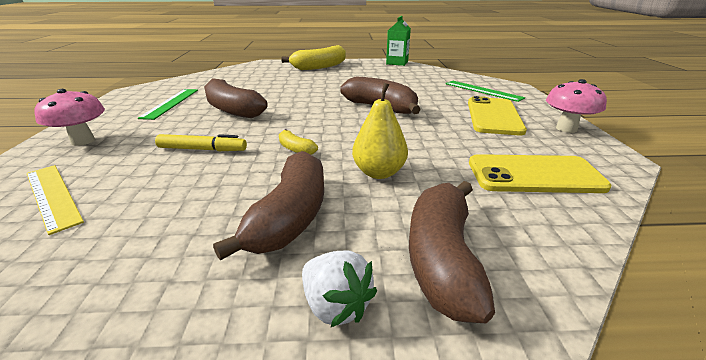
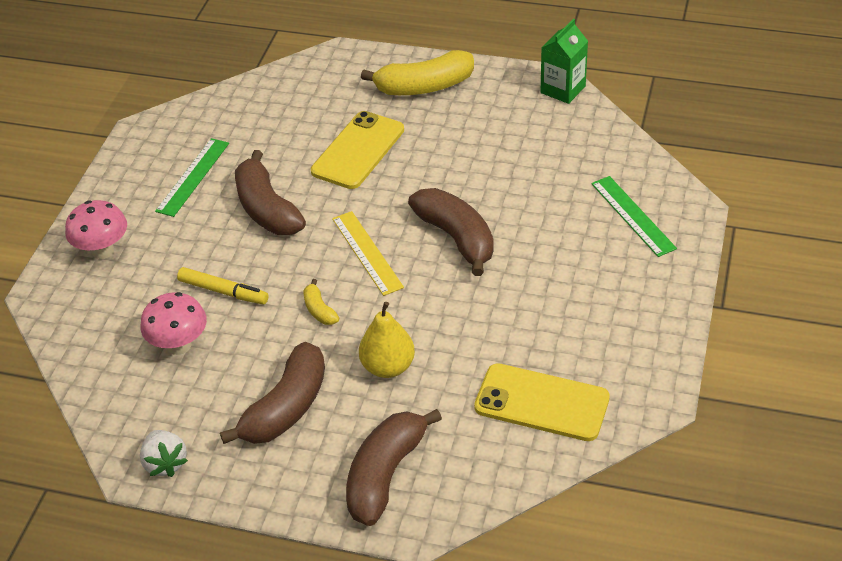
camera: 20 degrees right, 15 degrees up
yellow ruler [27,165,84,235] -> yellow ruler moved to [332,211,404,296]
white strawberry [302,251,377,328] -> white strawberry moved to [140,430,188,477]
yellow phone [468,96,527,135] -> yellow phone moved to [311,111,404,189]
pink mushroom [546,79,607,133] -> pink mushroom moved to [141,292,207,355]

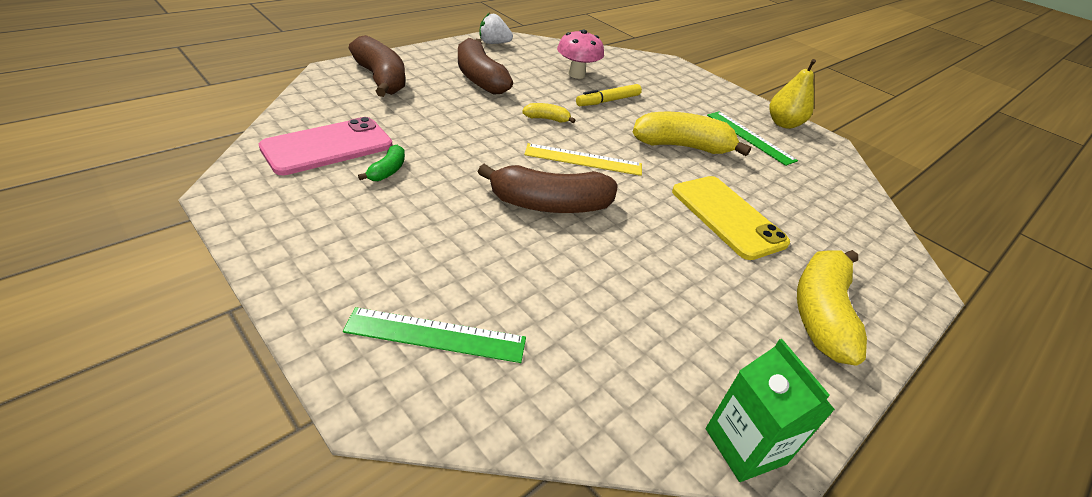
camera: 115 degrees right, 5 degrees down
pink mushroom [65,200,127,259] -> none
brown banana [235,150,306,235] -> yellow banana [633,112,751,156]
yellow pear [359,302,415,378] -> yellow pear moved to [769,59,816,129]
yellow phone [474,363,610,441] -> pink phone [259,117,392,175]
none -> green banana [358,145,405,181]

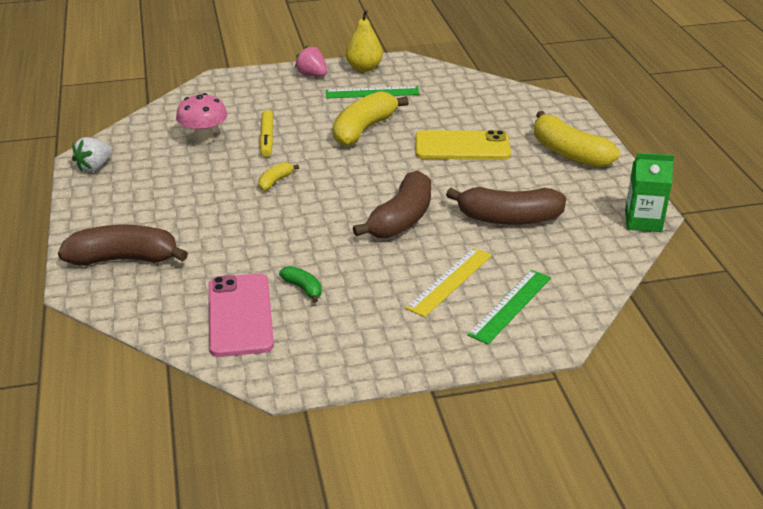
camera: 55 degrees left, 5 degrees down
brown banana [458,38,513,95] -> brown banana moved to [446,187,566,225]
yellow ruler [524,143,642,176] -> yellow ruler moved to [406,247,492,317]
none -> pink strawberry [295,46,327,77]

